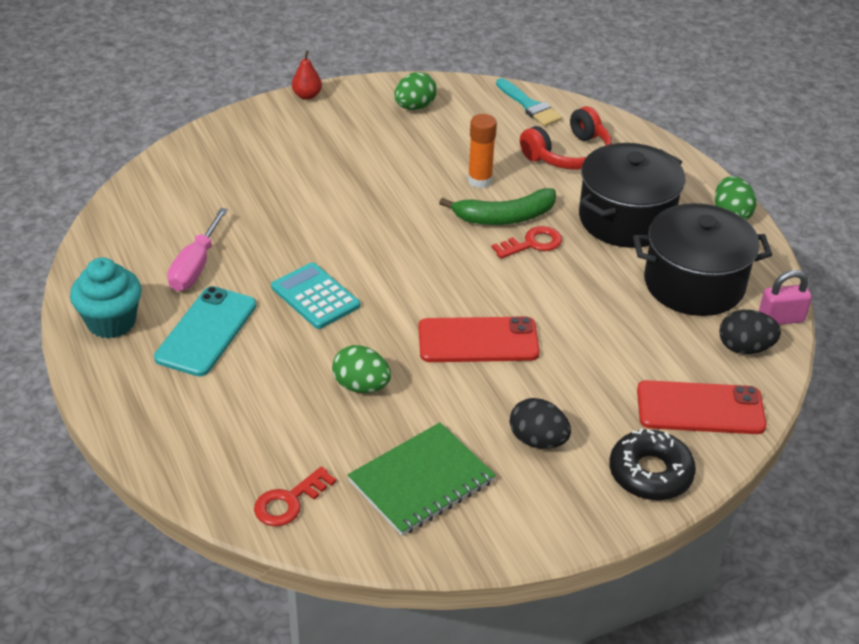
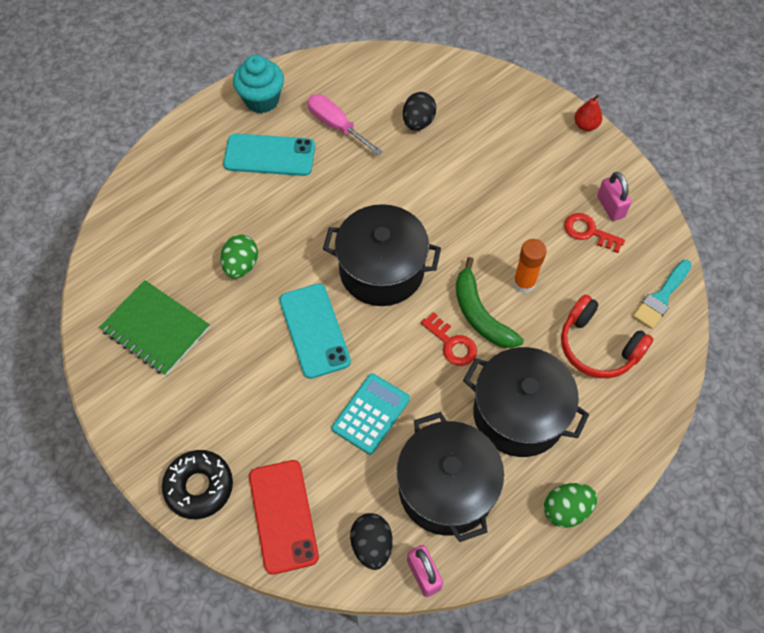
camera: 75 degrees right, 20 degrees up
pink screwdriver [167,208,228,291] -> pink screwdriver turned 45 degrees clockwise [307,94,383,155]
red key [254,467,336,527] -> red key moved to [564,213,625,253]
turquoise calculator [271,262,360,329] -> turquoise calculator moved to [332,373,410,455]
green egg [394,72,437,110] -> pink padlock [597,172,631,221]
red phone [418,316,540,362] -> turquoise phone [280,284,351,379]
black egg [510,398,571,449] -> black egg moved to [403,92,436,131]
none -> black pot [323,204,441,306]

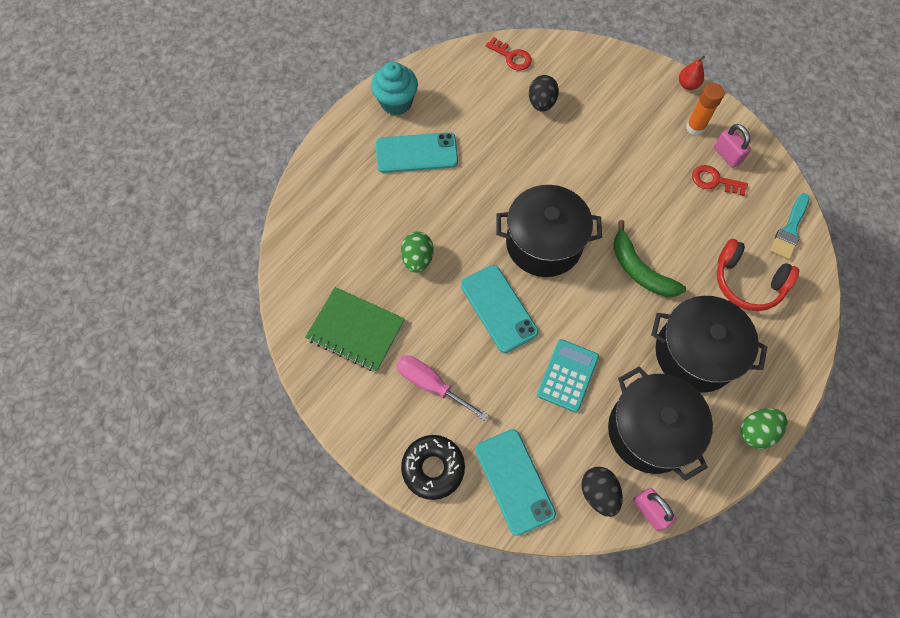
camera: 10 degrees left, 5 degrees up
red phone [249,460,319,575] -> turquoise phone [475,429,556,536]
pink screwdriver [307,94,383,155] -> pink screwdriver moved to [396,355,488,421]
red key [421,312,477,366] -> red key moved to [485,37,532,71]
orange glue stick [513,239,547,293] -> orange glue stick moved to [686,83,725,135]

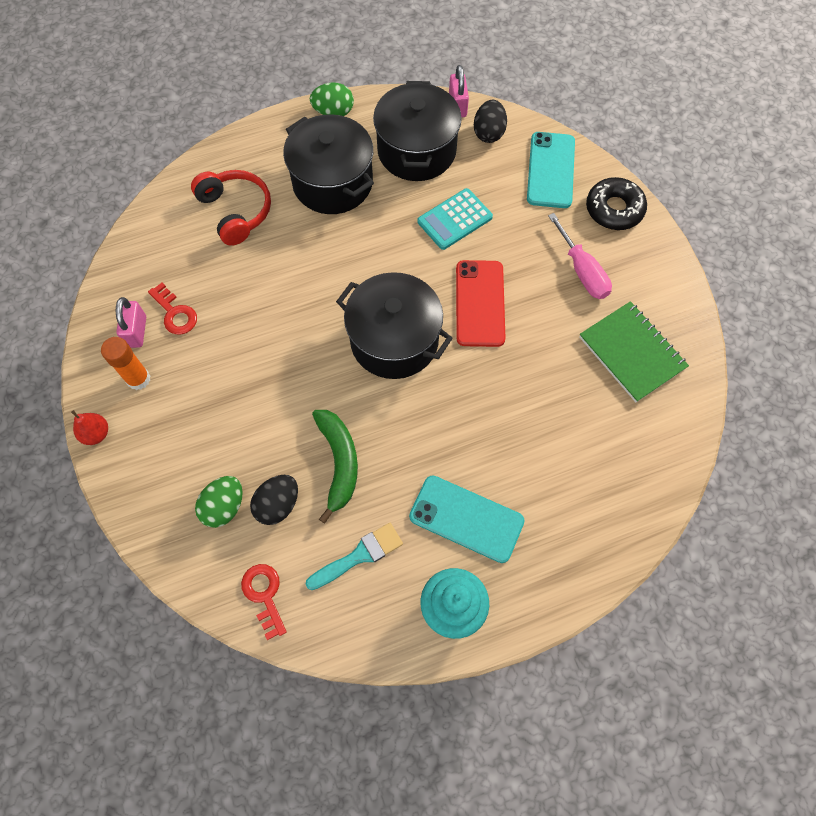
camera: 150 degrees left, 0 degrees up
green egg [401,232,434,273] -> green egg moved to [195,476,243,528]
turquoise phone [461,265,538,353] -> red phone [456,260,506,347]
green banana [613,220,686,297] -> green banana moved to [312,410,358,523]
turquoise brush [770,193,809,260] -> turquoise brush moved to [305,523,403,590]

